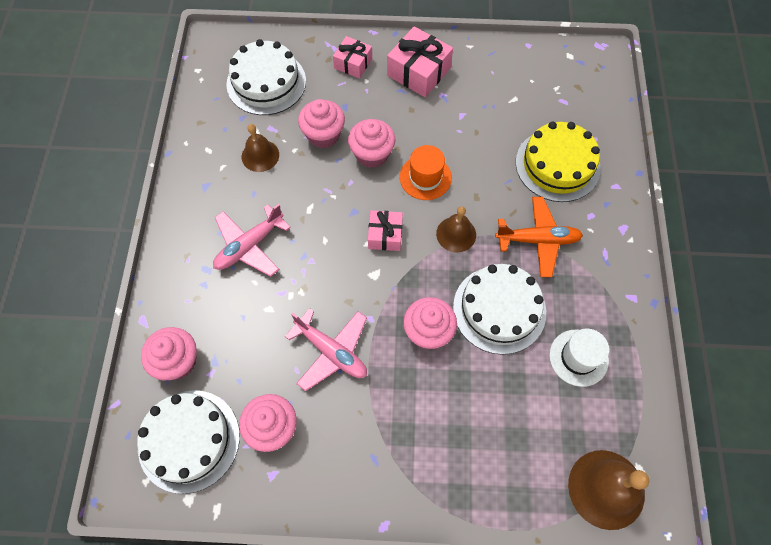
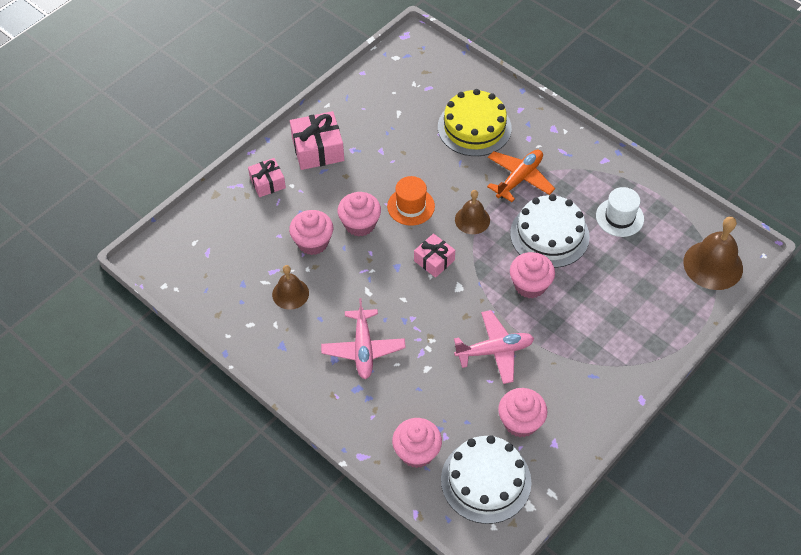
camera: 50 degrees left, 10 degrees down
white cake [226,39,306,115] -> none

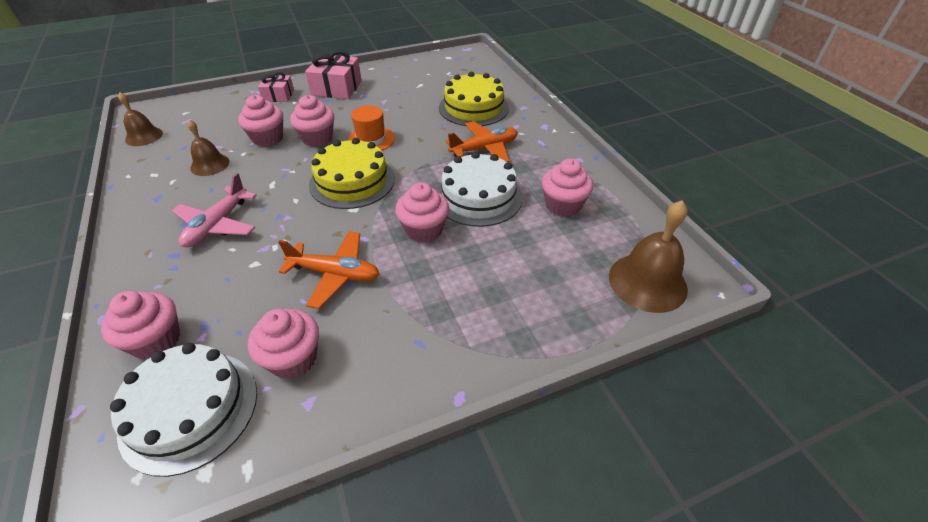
camera: 25 degrees right, 10 degrees down
pink gift [414,233,455,278] -> yellow cake [309,138,395,209]
pink plane [454,310,534,384] -> orange plane [278,231,379,309]
brown bell [455,190,490,234] -> brown bell moved to [118,92,163,146]
white hat [596,187,644,237] -> pink cupcake [542,159,593,217]

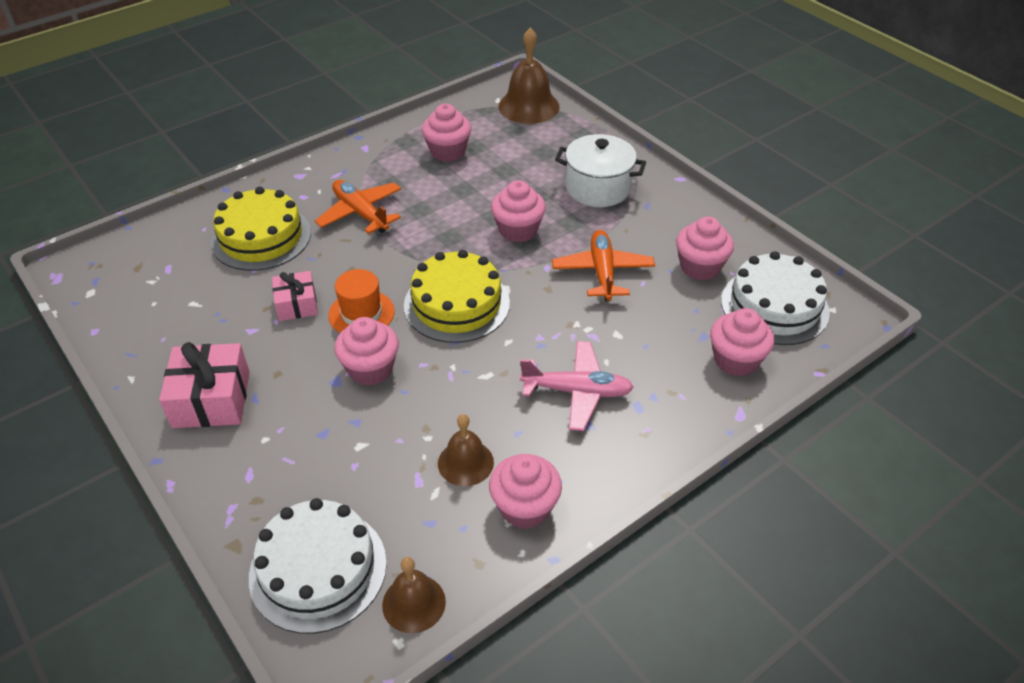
camera: 105 degrees left, 0 degrees up
pink cupcake [238,95,283,147] -> pink cupcake moved to [489,454,562,529]
pink gift [258,72,294,102] -> pink gift moved to [272,271,318,321]
white cake [436,152,523,227] -> white cake moved to [249,498,387,634]
none -> white pot [555,134,646,207]

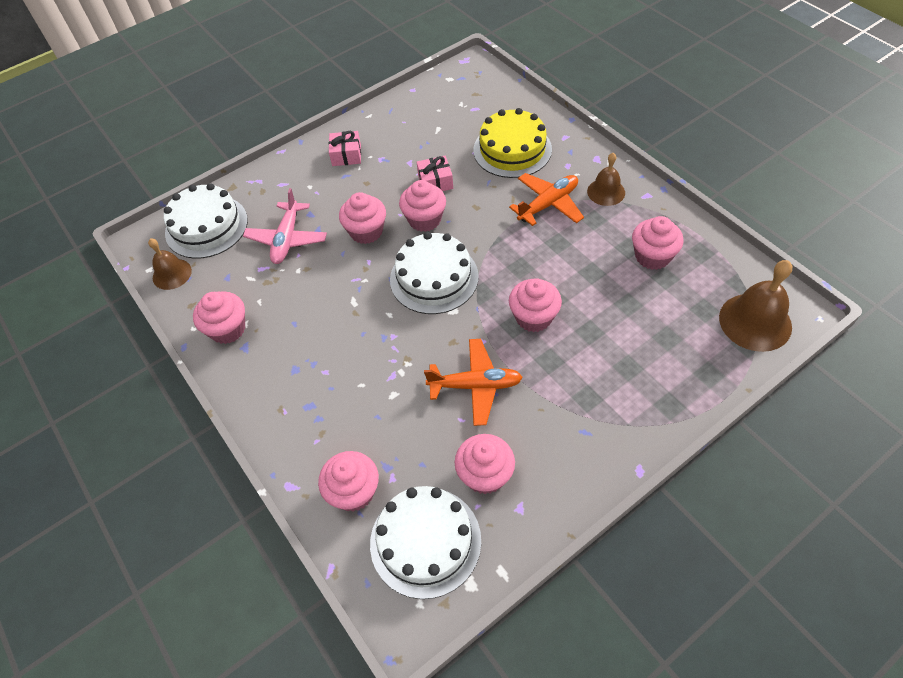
camera: 95 degrees right, 10 degrees up
pink gift [159,342,250,428] -> pink gift [329,131,361,166], size x0.62
orange hat [328,269,395,333] -> pink cupcake [399,180,446,232]
yellow cake [404,250,510,343] -> white cake [390,232,479,314]
brown bell [438,414,494,486] -> brown bell moved to [587,153,625,206]
pink plane [520,341,634,431] -> pink plane moved to [243,188,327,264]
white pot [555,134,646,207] -> none

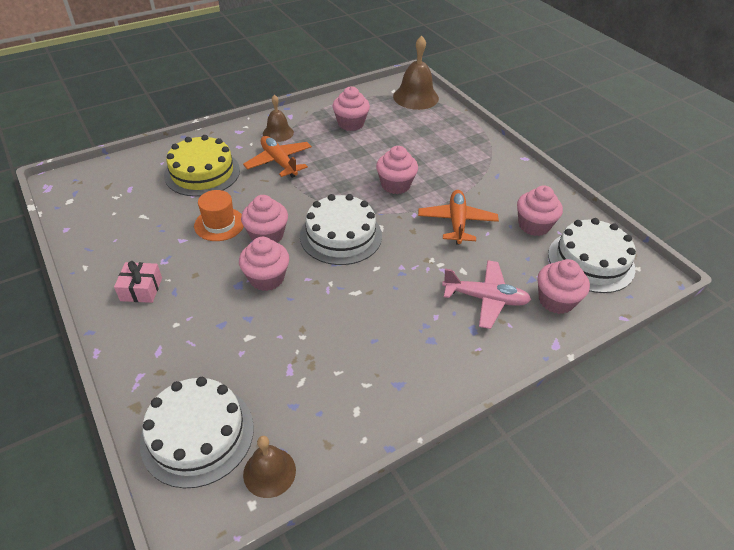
camera: 90 degrees left, 10 degrees down
pink cupcake [193,291,245,344] -> none
pink plane [243,188,327,264] -> pink plane moved to [442,260,531,329]
pink gift [417,156,453,191] -> orange hat [194,190,244,241]

